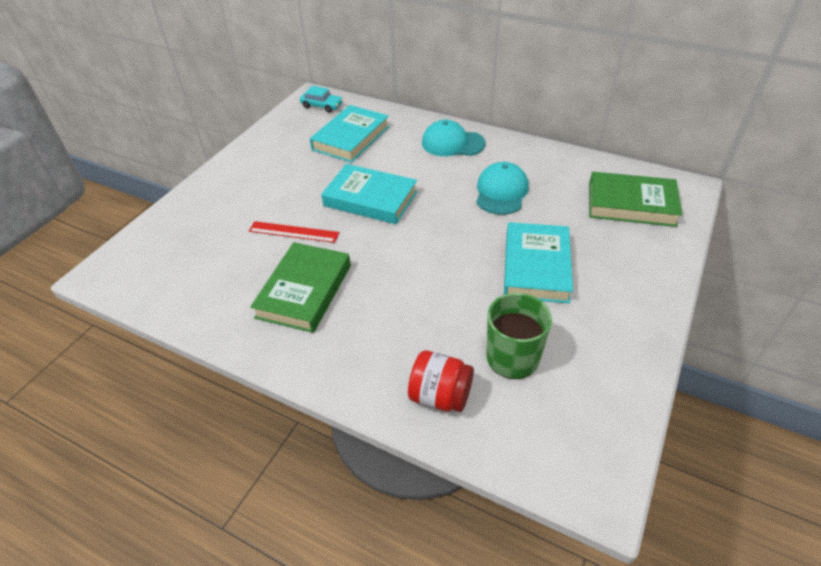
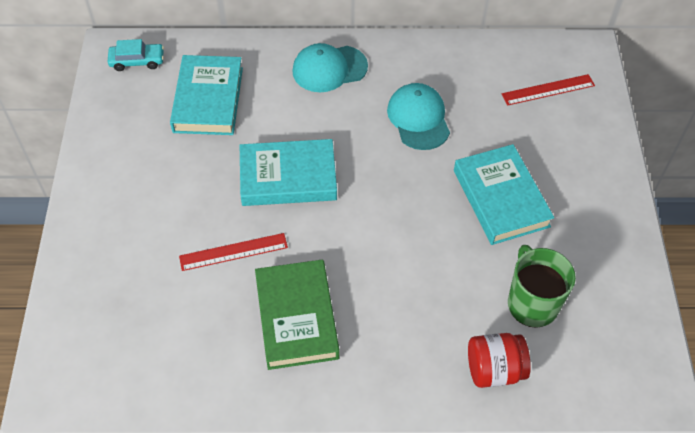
camera: 30 degrees left, 10 degrees up
green book [589,172,682,227] -> red ruler [502,74,595,106]

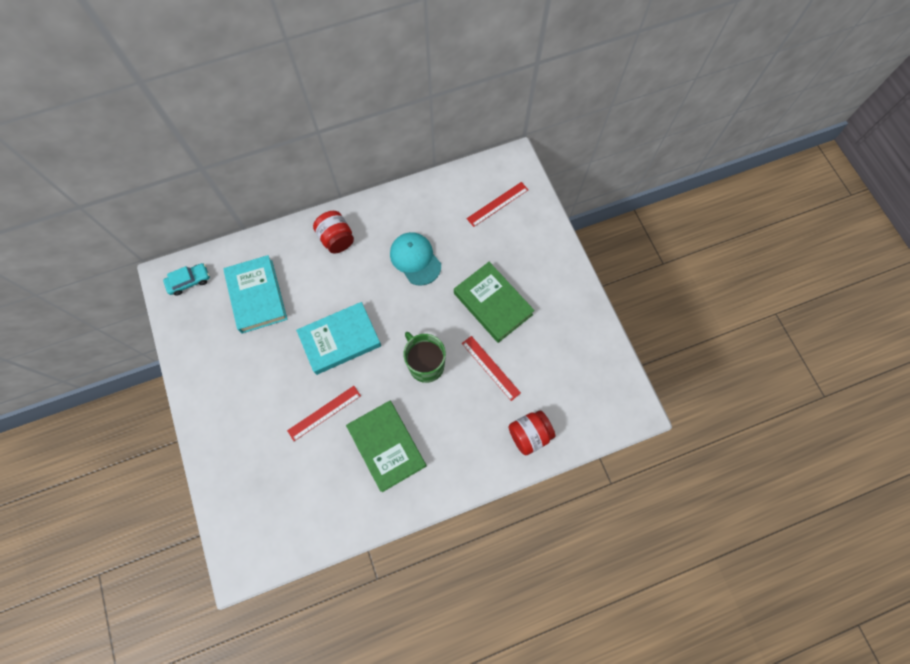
camera: 20 degrees left, 15 degrees up
turquoise cap [292,43,368,92] -> red jar [313,211,354,253]
turquoise book [454,144,554,245] -> green book [454,262,535,343]
green mug [508,245,576,328] -> green mug moved to [403,332,446,383]
none -> red ruler [462,336,521,401]

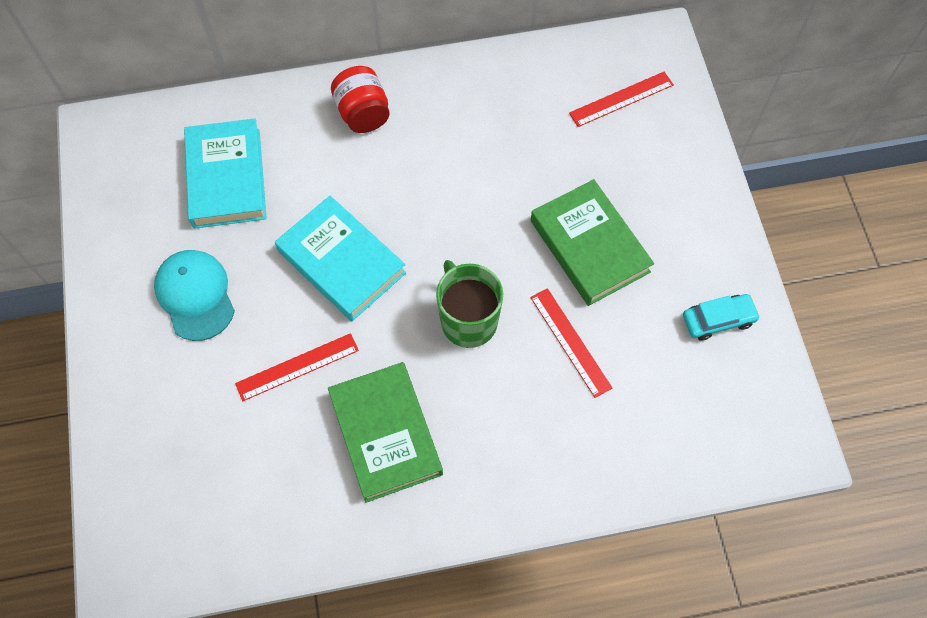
camera: 10 degrees right, 5 degrees down
turquoise car [163,263,210,296] -> turquoise car moved to [683,294,760,341]
turquoise book [296,302,381,375] -> turquoise book turned 60 degrees clockwise [275,196,406,321]
turquoise cap [390,232,441,286] -> turquoise cap moved to [154,250,235,341]
red jar [509,410,555,455] -> none

